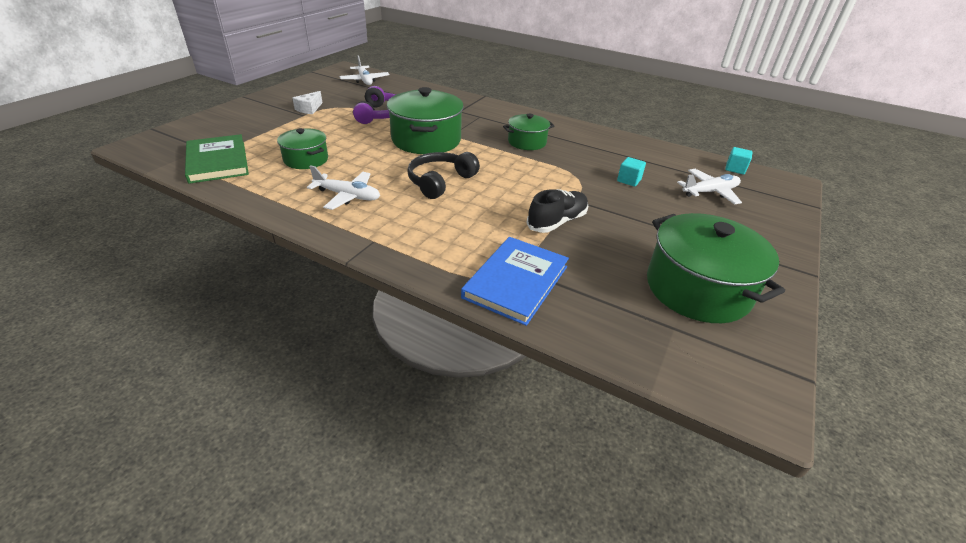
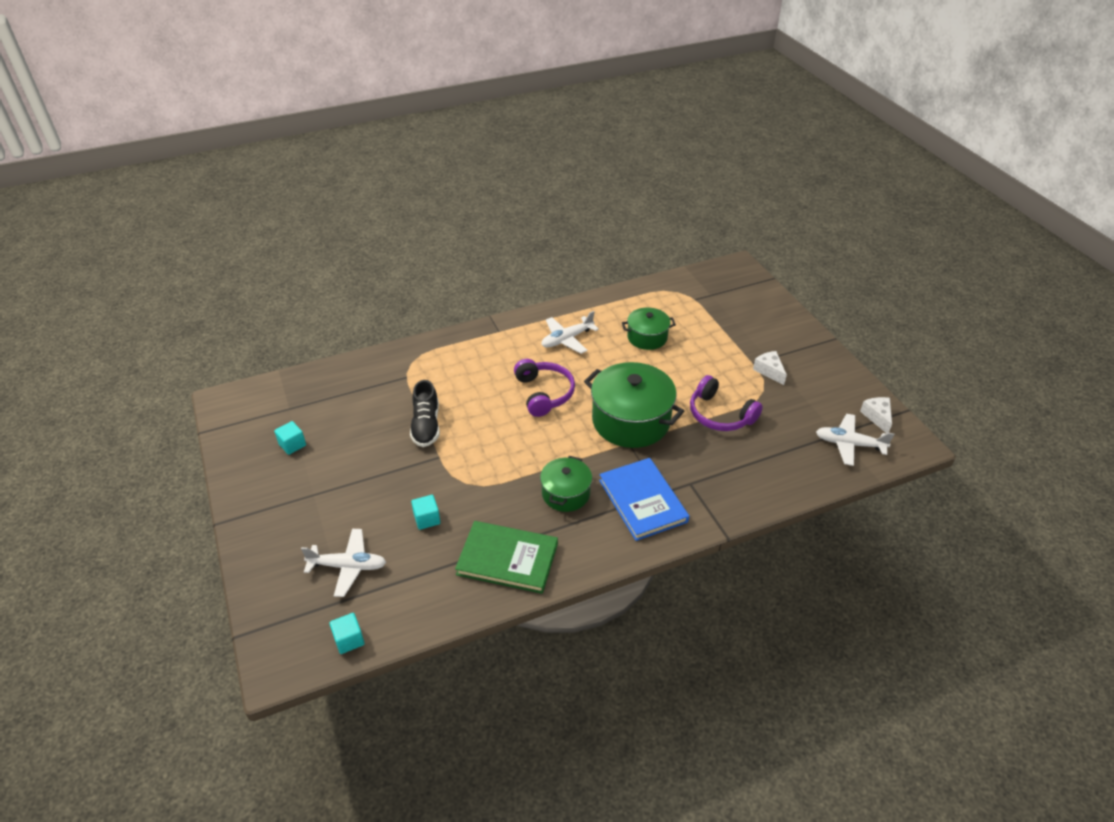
camera: 130 degrees right, 5 degrees up
green book [185,134,249,184] -> green book moved to [455,521,558,594]
black headphones [407,152,480,199] -> purple headphones [514,359,575,417]
blue book [461,237,569,326] -> blue book moved to [599,458,689,541]
green pot [647,213,785,323] -> turquoise cube [274,421,306,455]
white plane [677,169,742,205] -> white plane turned 105 degrees counterclockwise [301,529,386,597]
none -> white cheese [860,397,892,434]

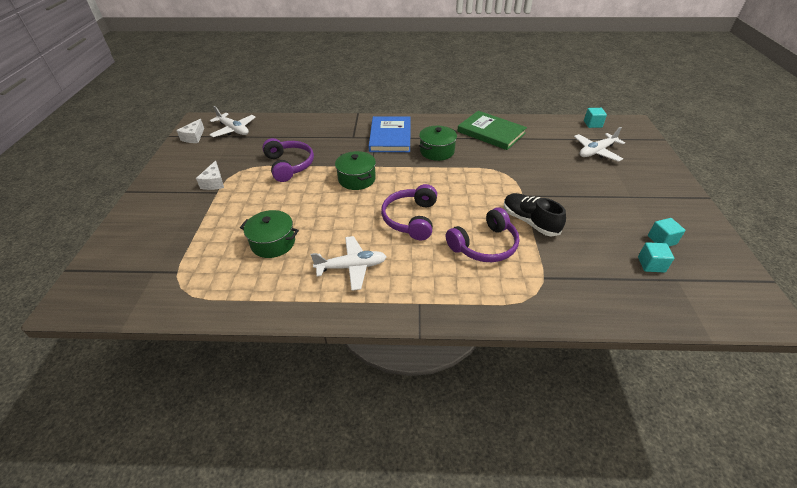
camera: 155 degrees left, 0 degrees up
white plane [301,529,386,597] -> white plane turned 60 degrees counterclockwise [574,127,625,162]
black shoe [410,380,440,447] -> black shoe turned 60 degrees counterclockwise [504,193,566,236]
turquoise cube [411,495,440,530] -> turquoise cube moved to [638,242,674,272]
green pot [584,362,684,448] -> green pot [335,151,376,190], size x0.57
none -> purple headphones [446,207,519,262]

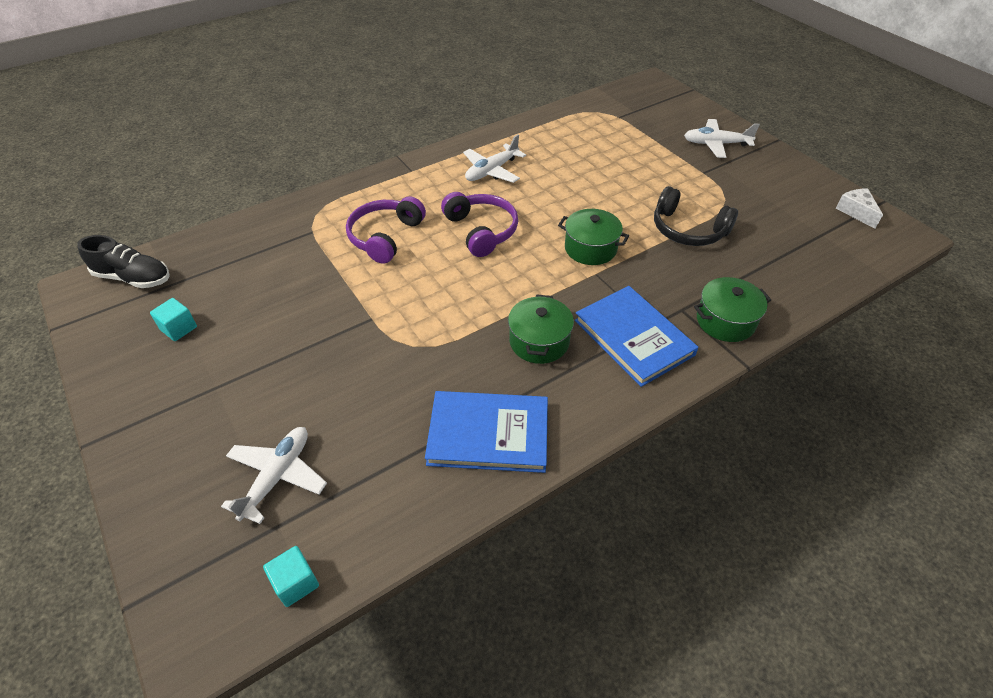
camera: 145 degrees right, 5 degrees up
white cheese [196,160,224,190] -> none
white plane [209,106,255,137] -> white plane moved to [684,119,760,158]
green pot [240,210,299,258] -> green pot moved to [694,277,771,342]
purple headphones [262,138,314,182] -> black headphones [654,186,738,246]
green book [457,111,527,150] -> blue book [425,391,548,473]
black shoe [504,193,566,236] -> black shoe moved to [77,235,170,288]
turquoise cube [638,242,674,272] -> none

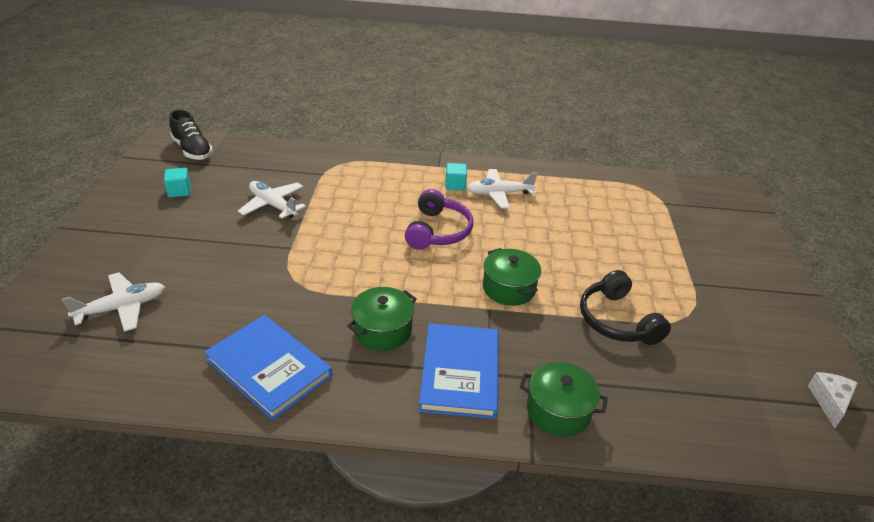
camera: 35 degrees right, 10 degrees down
turquoise cube [263,546,319,607] -> turquoise cube moved to [445,163,467,191]
purple headphones [346,196,426,264] -> none
white plane [684,119,760,158] -> white plane moved to [238,181,306,219]

